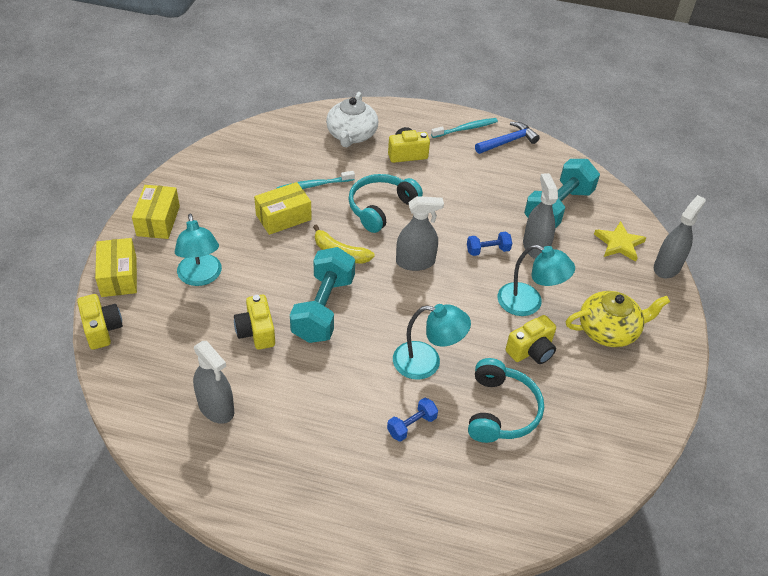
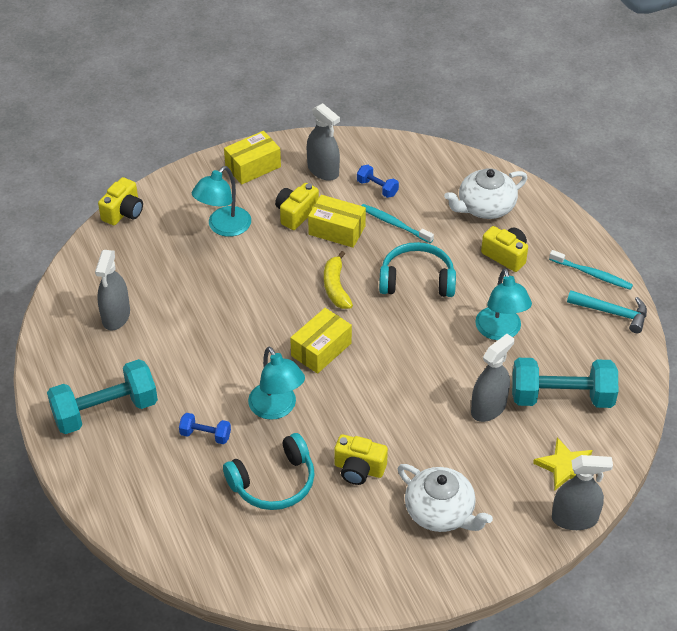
camera: 55 degrees right, 0 degrees up
yellow box [95,238,137,297] -> yellow box moved to [290,308,352,374]
yellow camera [234,295,275,350] -> yellow camera moved to [275,183,319,230]
turquoise dumbbell [290,247,355,343] -> turquoise dumbbell moved to [47,359,158,434]
grey spray bottle [396,196,444,271] -> grey spray bottle moved to [307,103,340,181]
blue dumbbell [467,232,512,256] -> blue dumbbell moved to [357,165,399,198]
blue hammer [475,122,540,154] -> turquoise hammer [567,290,647,333]
turquoise lamp [498,245,575,316] -> turquoise lamp moved to [475,268,532,340]
yellow teapot [566,291,670,347] -> white teapot [398,464,493,532]

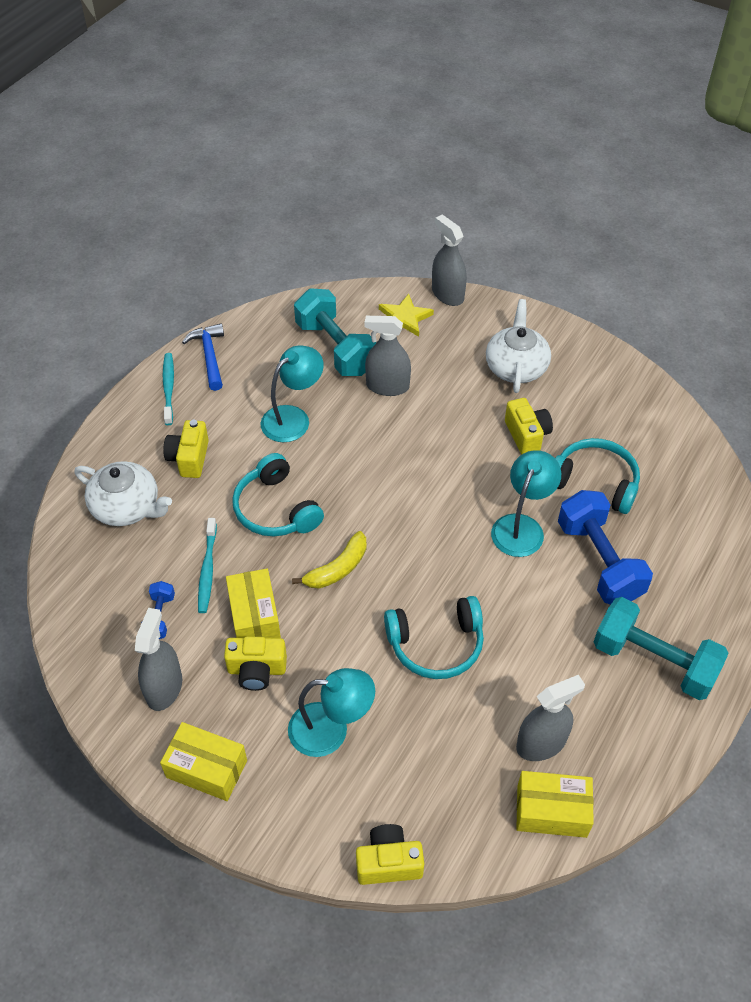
camera: 125 degrees left, 5 degrees up
blue dumbbell [179,413,231,444] -> blue dumbbell [558,490,653,605], size x2.11
yellow box [290,308,352,374] -> yellow box moved to [516,771,594,838]
turquoise hammer [567,290,647,333] -> blue hammer [182,323,224,391]
none -> turquoise headphones [384,596,484,679]

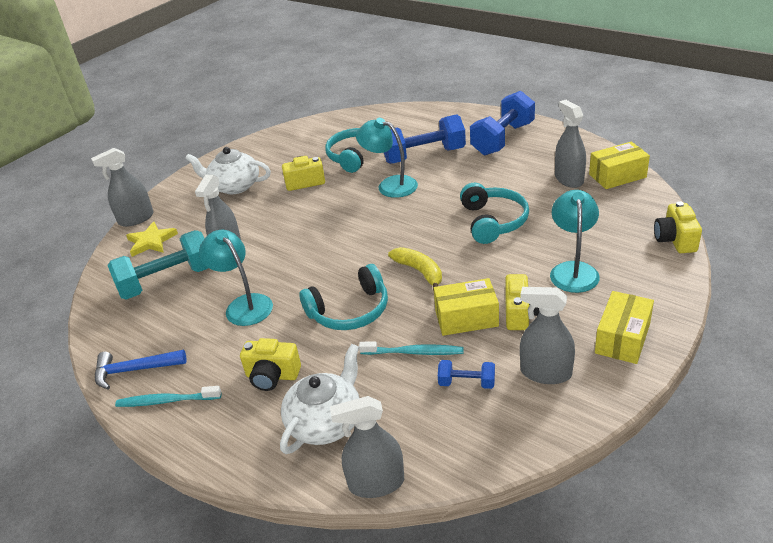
camera: 80 degrees left, 15 degrees down
yellow box [516,771,594,838] -> yellow box turned 60 degrees clockwise [589,142,650,189]
turquoise dumbbell [594,597,729,700] -> blue dumbbell [470,91,535,155]
none -> grey spray bottle [330,396,404,498]

